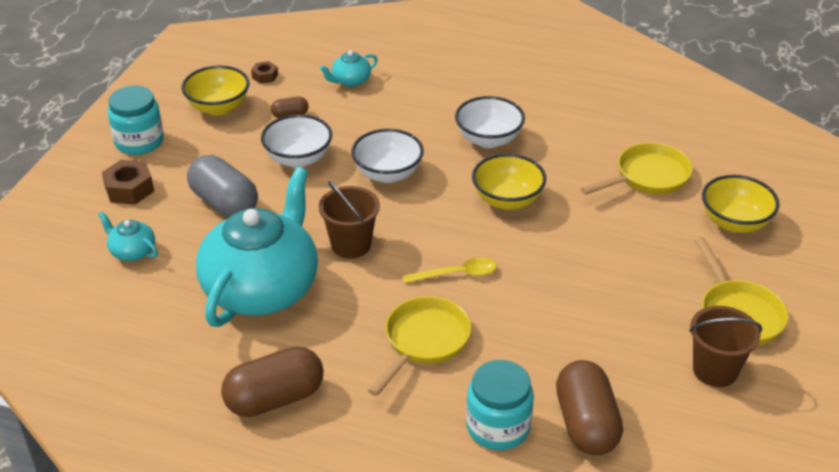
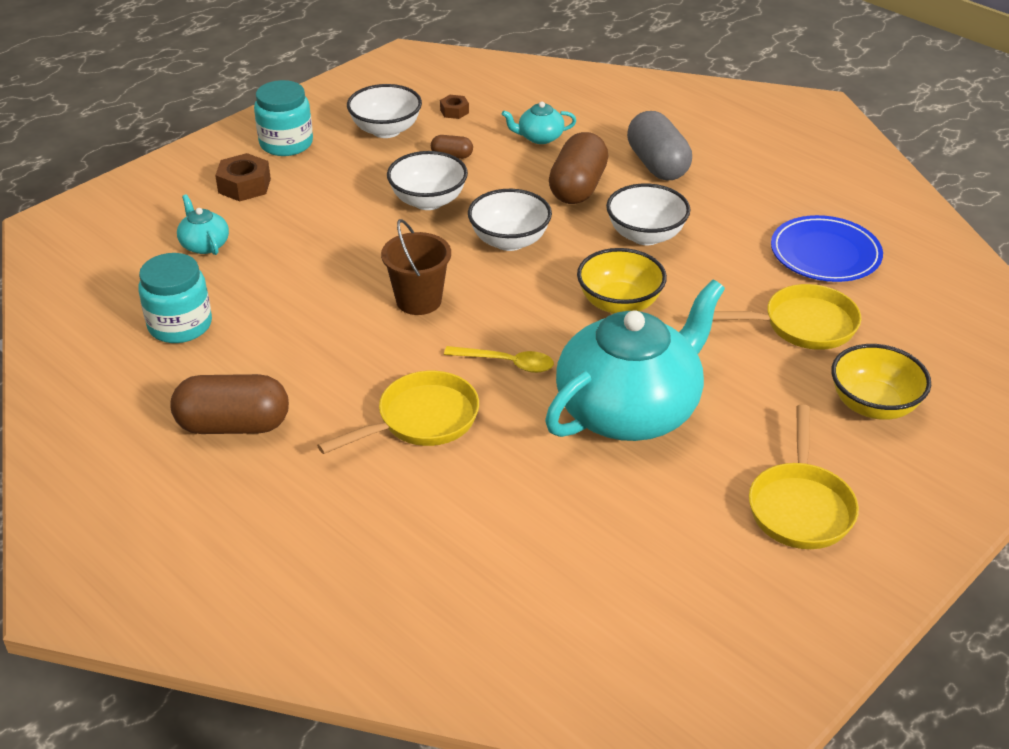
camera: 25 degrees right, 0 degrees up
yellow bowl [182,65,249,115] -> white bowl [347,84,422,138]
grey capsule [187,155,258,218] -> grey capsule moved to [627,111,692,180]
turquoise teapot [196,167,318,327] -> turquoise teapot moved to [545,280,725,441]
turquoise jar [466,360,534,450] -> turquoise jar moved to [138,253,212,343]
brown capsule [556,360,623,456] -> brown capsule moved to [549,132,608,204]
brown bucket [689,306,762,387] -> none
none -> blue plate [771,215,883,282]

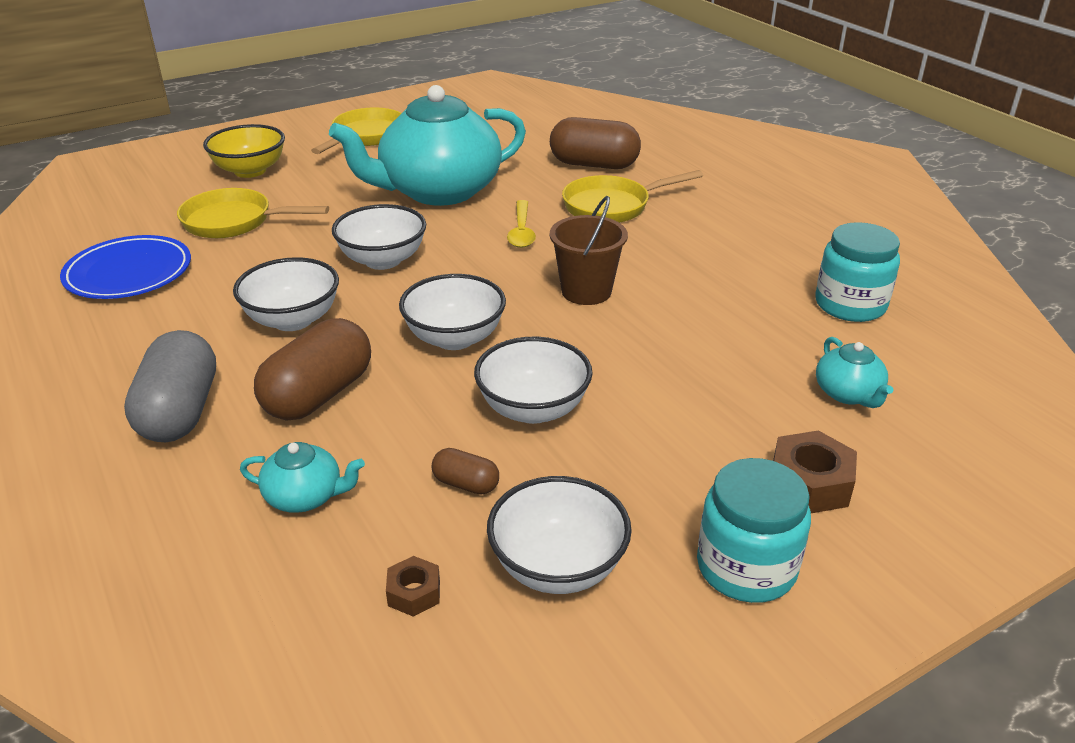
camera: 165 degrees left, 5 degrees down
brown capsule [170,374,289,434] -> brown capsule moved to [550,117,641,169]
yellow spoon [444,346,554,373] -> yellow spoon turned 120 degrees counterclockwise [507,200,536,248]
yellow bowl [577,248,667,314] -> white bowl [332,204,426,270]

